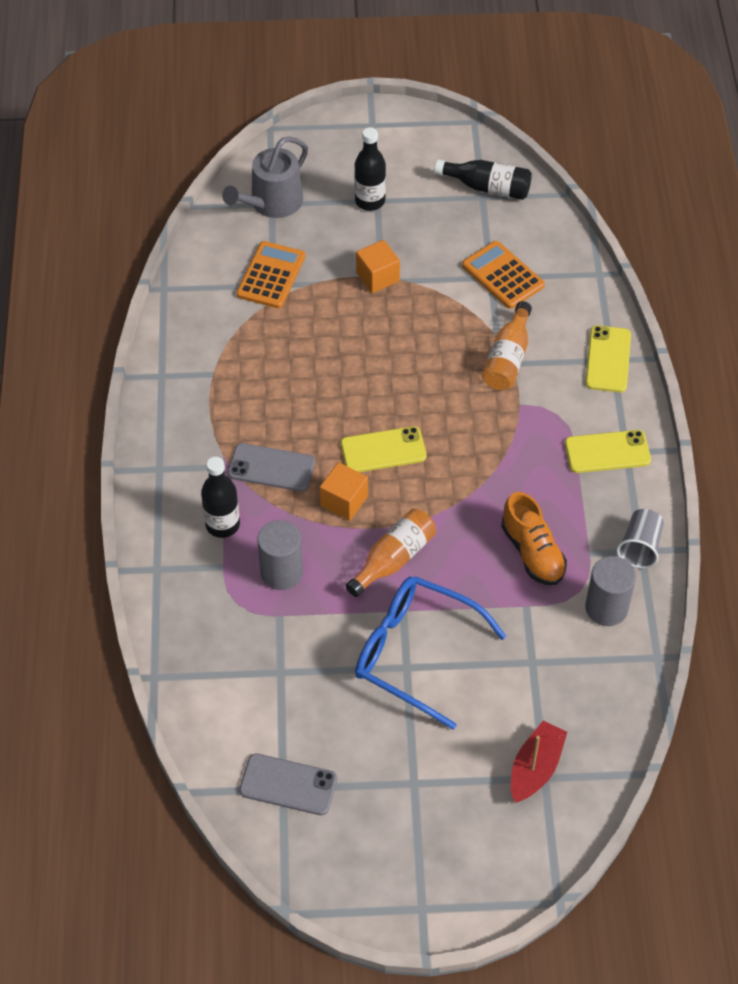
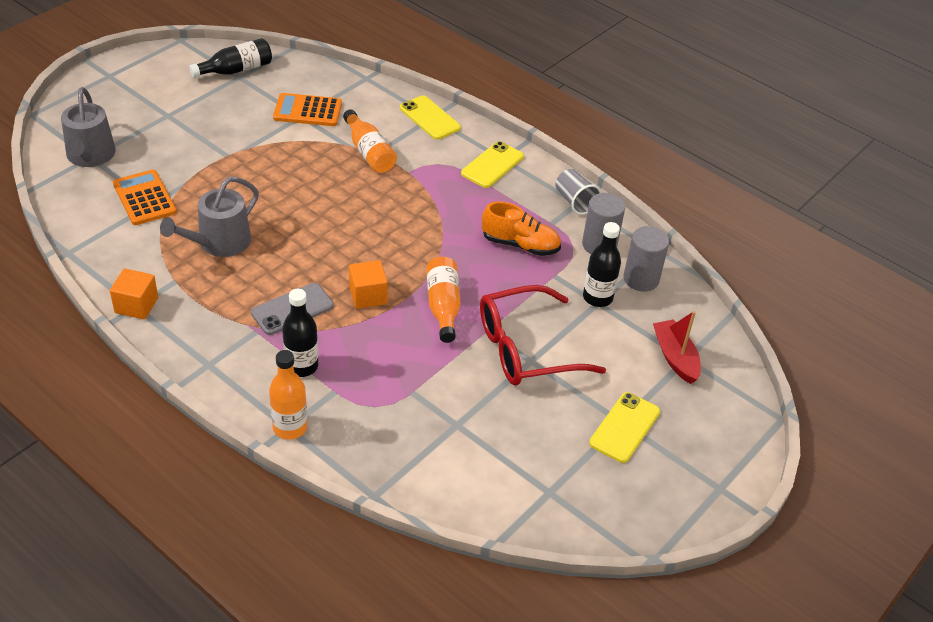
camera: 50 degrees left, 10 degrees down
grey phone [239,753,337,815] -> none
grey cylinder [257,520,303,590] -> grey cylinder moved to [623,226,669,292]
yellow phone [341,426,427,472] -> yellow phone moved to [589,392,660,463]
black bottle [354,127,386,211] -> black bottle moved to [583,222,621,307]
blue glasses [355,576,506,730] -> red glasses [480,285,606,386]
orange cube [356,240,400,293] -> orange cube moved to [110,268,158,320]
none -> grey watering can [160,177,259,257]
none -> orange bottle [269,350,307,440]

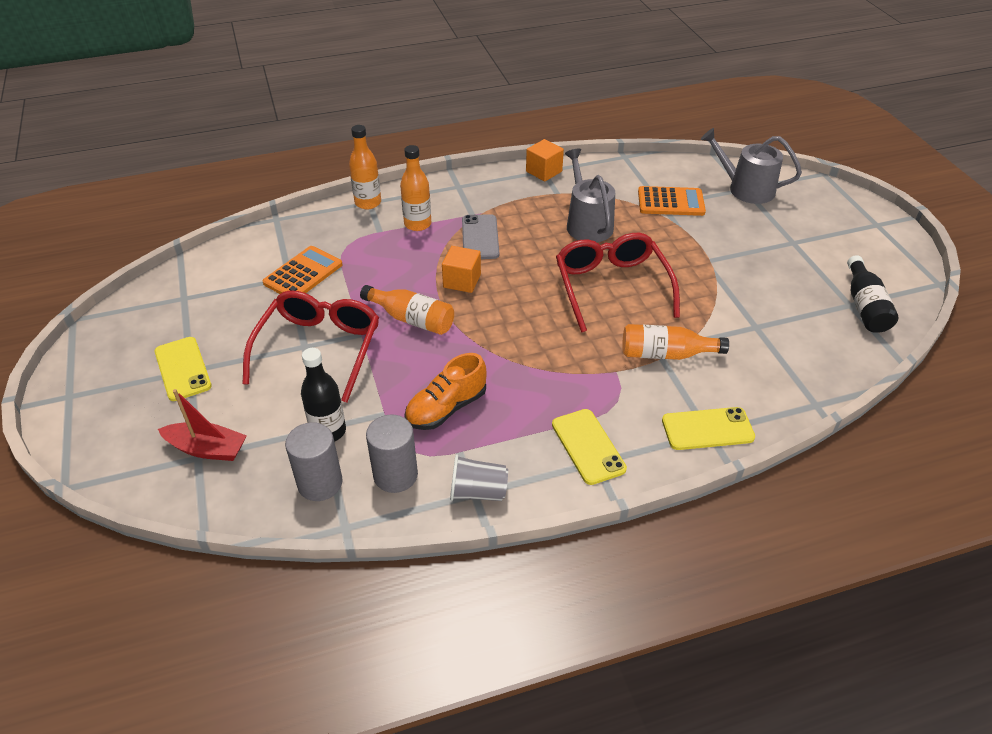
camera: 125 degrees right, 0 degrees up
orange calculator [273,93,342,126] -> orange calculator moved to [262,246,342,294]
black bottle [282,289,318,377] -> orange bottle [400,145,431,231]
none -> red glasses [556,233,680,332]

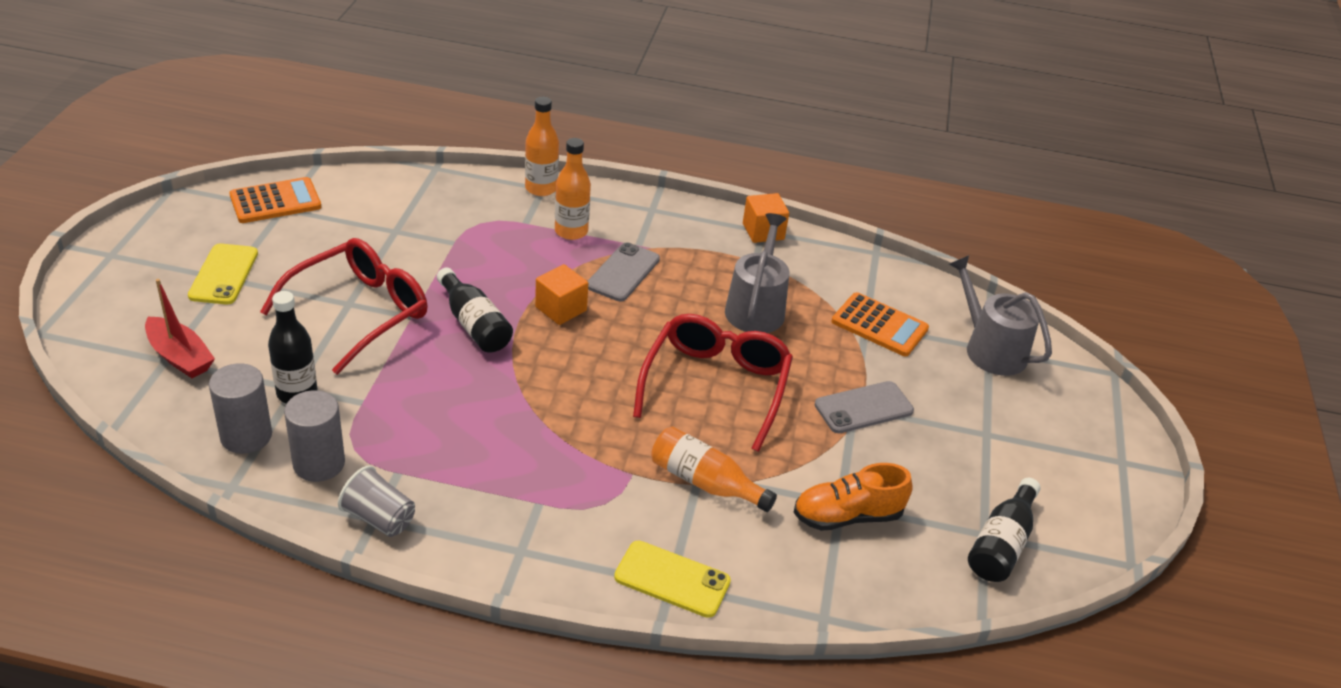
camera: 25 degrees right, 5 degrees down
orange calculator [262,246,342,294] -> orange calculator moved to [229,177,321,223]
orange bottle [360,285,454,335] -> black bottle [437,267,513,353]
orange shoe [404,353,487,430] -> orange shoe moved to [793,463,913,531]
yellow phone [552,409,627,485] -> none
none -> grey phone [815,381,914,433]

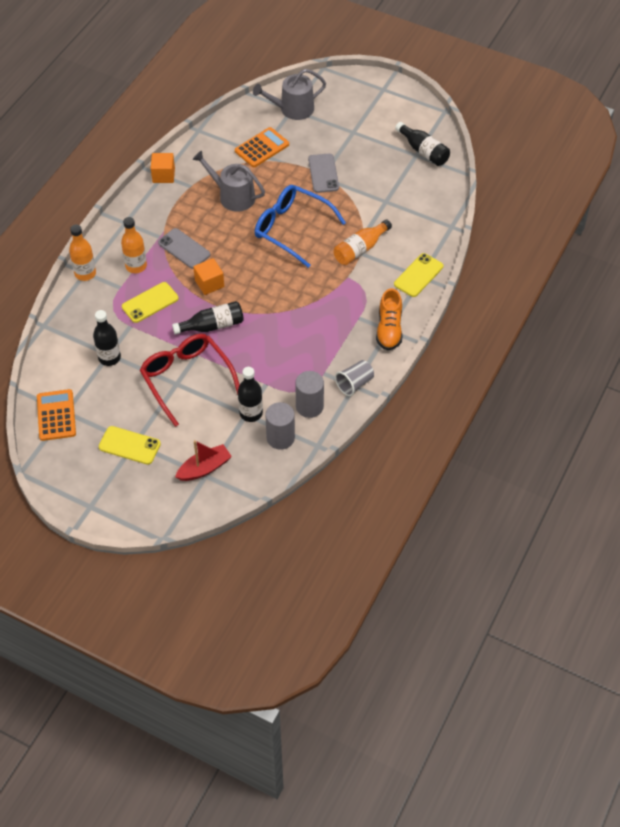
camera: 70 degrees left, 15 degrees up
red glasses [633,314,793,452] -> blue glasses [255,185,346,268]
orange shoe [793,463,913,531] -> orange shoe moved to [376,288,403,351]
none -> black bottle [93,310,121,366]
none -> yellow phone [122,282,179,323]

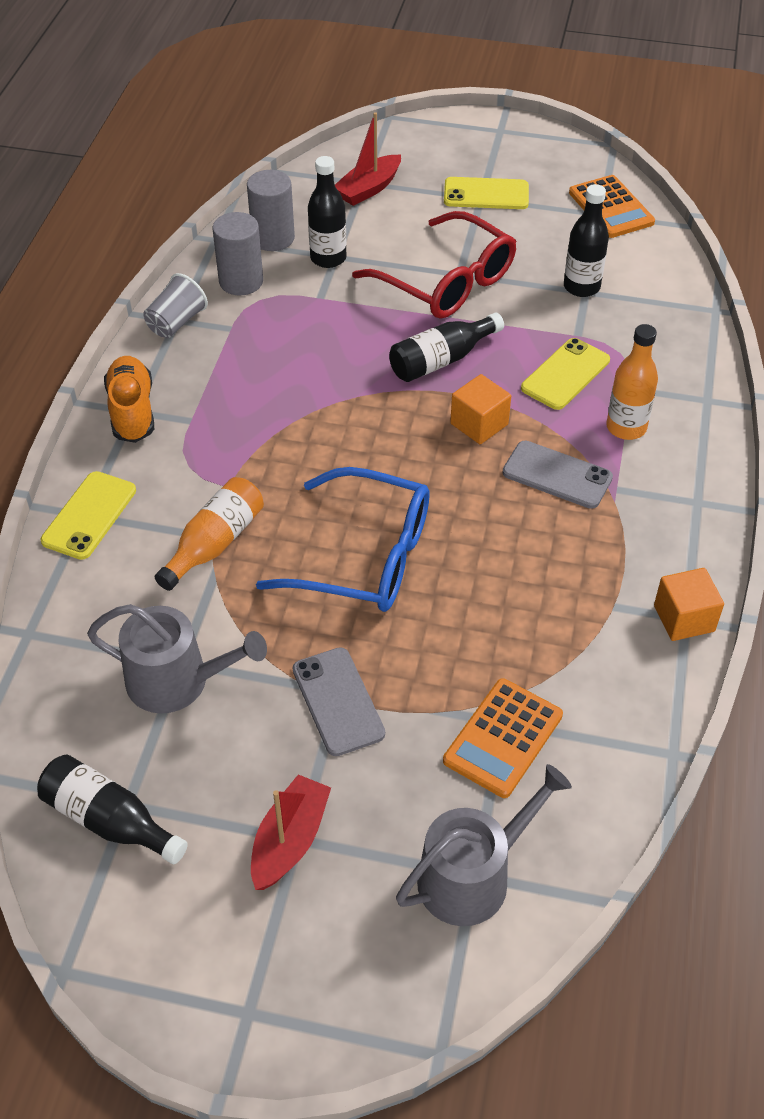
camera: 165 degrees right, 5 degrees down
orange bottle [69,224,96,281] -> none
grey watering can [193,150,265,212] -> grey watering can moved to [87,604,267,714]
none -> red boat [251,774,331,890]

